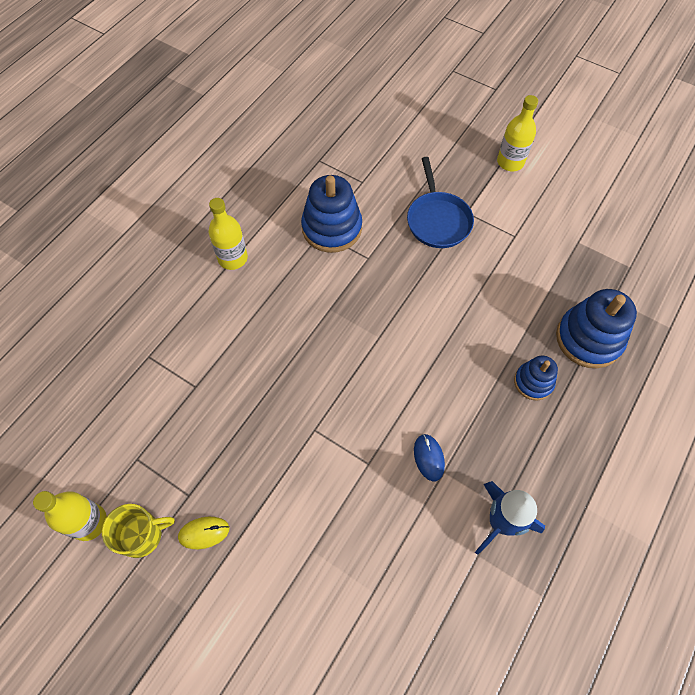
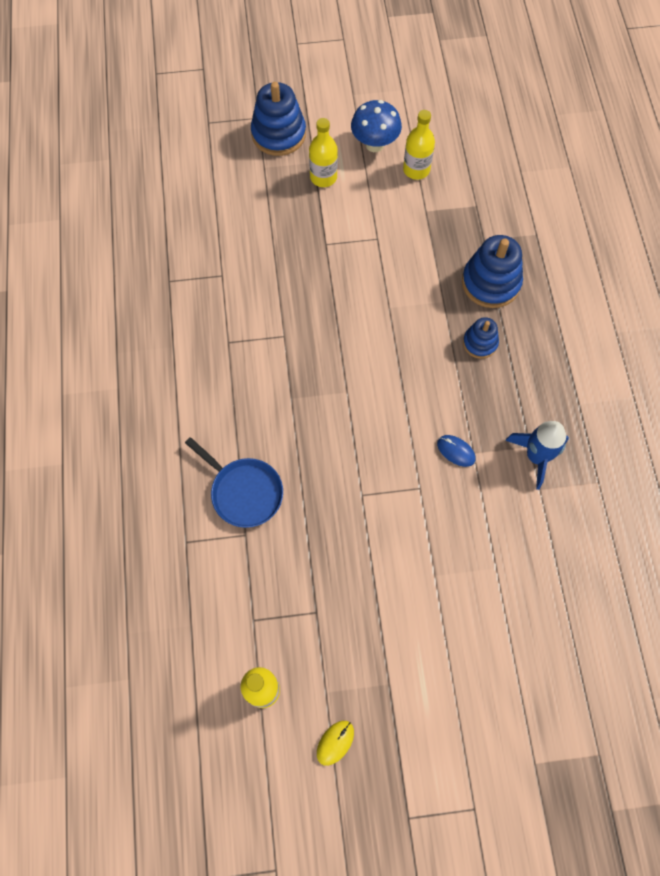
camera: 40 degrees left, 5 degrees up
yellow mug [102,504,175,558] -> none
yellow mouse [178,517,230,549] -> yellow mouse moved to [317,721,354,766]
yellow bottle [209,198,248,270] -> yellow bottle moved to [403,110,435,180]
blue stacking toy [301,175,362,253] -> blue stacking toy moved to [251,82,306,156]
blue pan [407,157,474,248] -> blue pan moved to [185,437,283,528]
none -> blue mushroom [351,100,402,152]

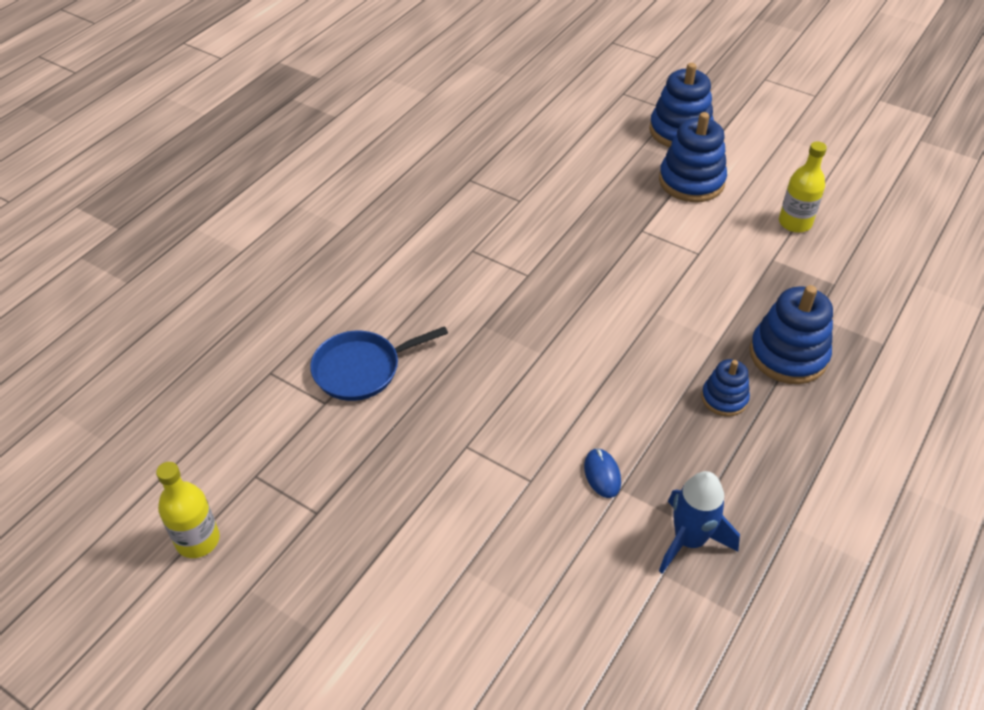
camera: 40 degrees right, 20 degrees down
blue pan [185,437,283,528] -> blue pan turned 75 degrees clockwise [310,326,448,401]
yellow bottle [309,118,338,187] -> blue stacking toy [659,112,727,202]
yellow mouse [317,721,354,766] -> none
blue mushroom [351,100,402,152] -> none

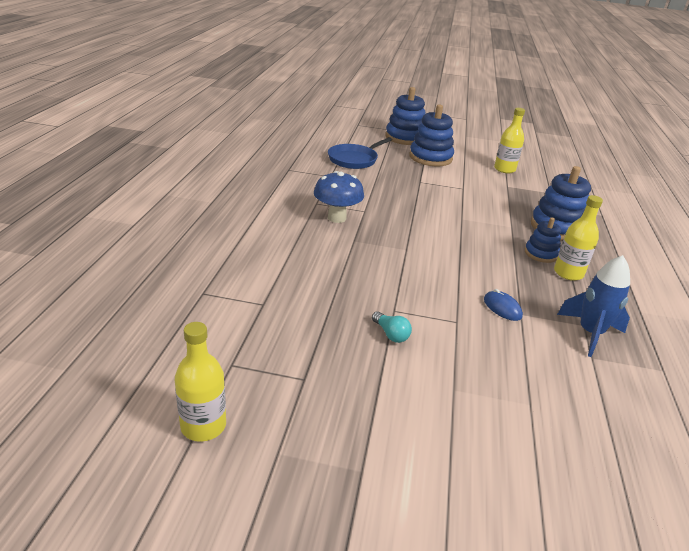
camera: 25 degrees left, 15 degrees down
blue pan [310,326,448,401] -> blue pan moved to [328,137,392,169]
none -> blue mushroom [314,171,364,223]
none -> turquoise light bulb [372,311,412,343]
none -> yellow bottle [554,195,603,281]

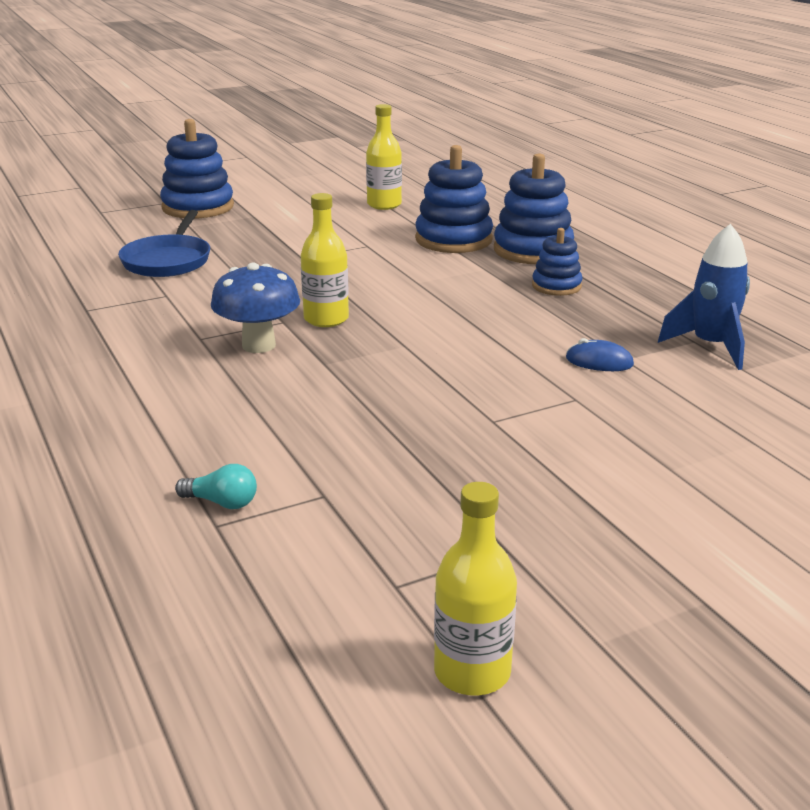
camera: 35 degrees left, 5 degrees down
turquoise light bulb [372,311,412,343] -> turquoise light bulb moved to [175,464,257,509]
blue stacking toy [409,104,454,166] -> blue stacking toy moved to [415,145,493,253]
yellow bottle [554,195,603,281] -> yellow bottle moved to [301,193,349,327]

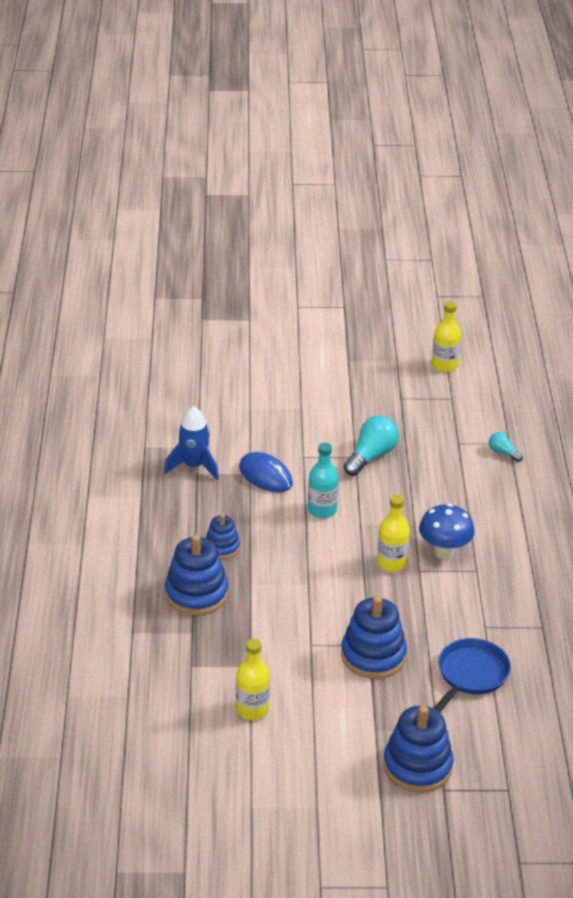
camera: 155 degrees left, 10 degrees up
blue stacking toy [415,145,493,253] -> blue stacking toy moved to [341,596,407,679]
blue mouse [566,338,634,371] -> blue mouse [239,452,293,492], size x1.64
none -> turquoise bottle [308,443,339,518]
none -> turquoise light bulb [344,415,399,476]

